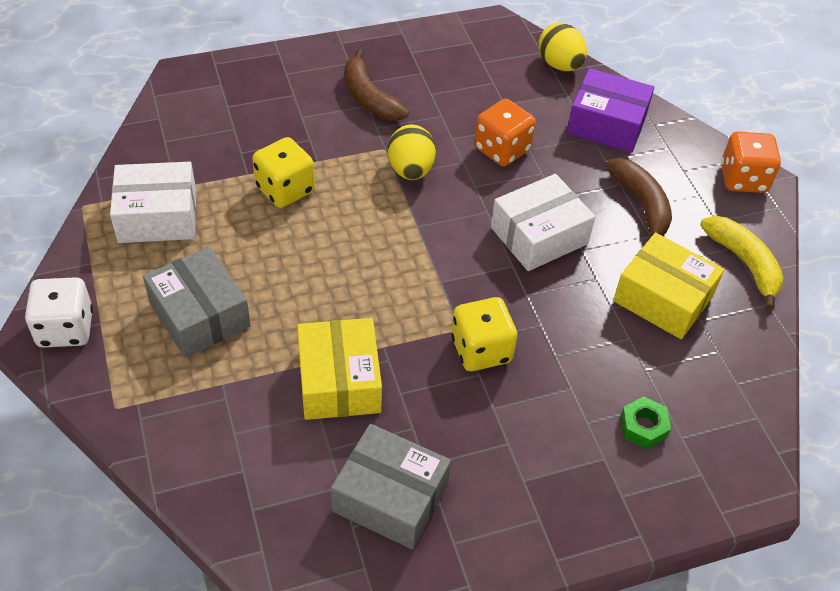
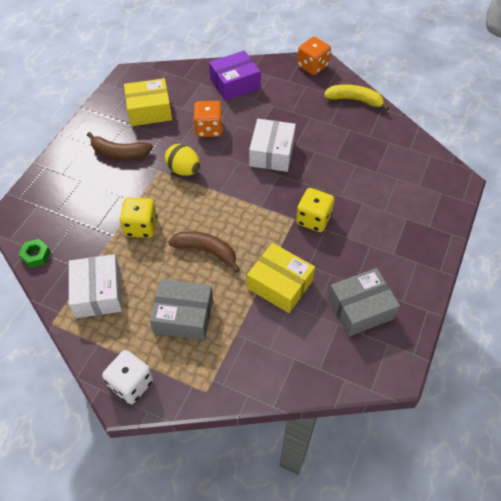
camera: 45 degrees left, 5 degrees up
white box [110,162,196,243] -> white box turned 45 degrees counterclockwise [69,254,122,318]
yellow egg [539,23,587,71] -> none
brown banana [605,158,672,237] -> brown banana moved to [168,231,240,273]
yellow box [613,233,724,339] -> yellow box moved to [124,78,172,126]
green nut [620,396,671,449] -> green nut moved to [19,239,51,268]

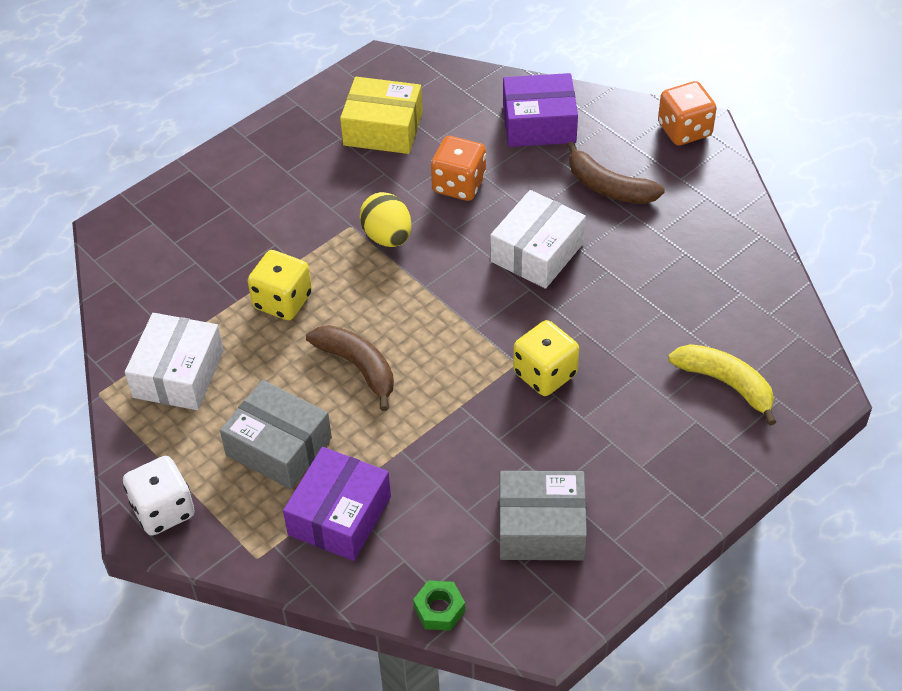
camera: 25 degrees right, 5 degrees down
green nut [19,239,51,268] -> green nut moved to [413,580,465,631]
brown banana [87,132,153,159] -> brown banana moved to [567,141,665,204]
yellow box [247,243,315,313] -> none
yellow banana [324,84,389,111] -> yellow banana moved to [668,344,776,426]
none -> purple box [283,447,391,561]

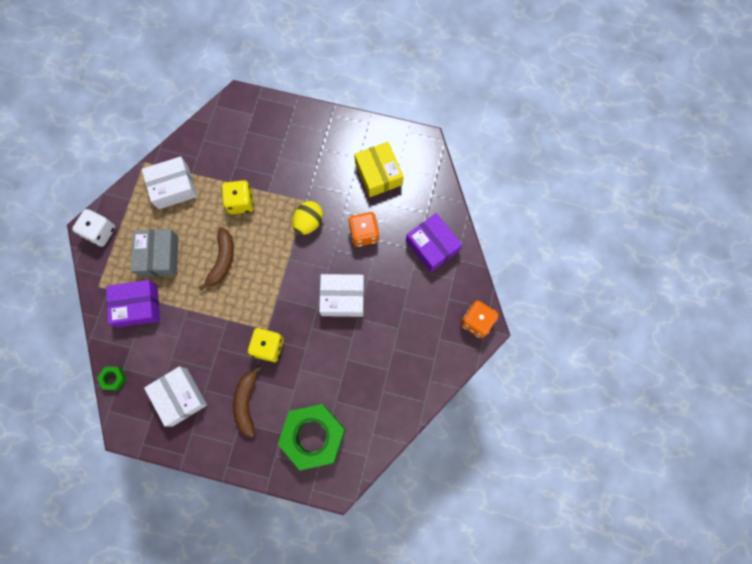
camera: 55 degrees right, 25 degrees up
grey box [499,471,587,560] -> white box [144,366,207,427]
brown banana [567,141,665,204] -> brown banana moved to [233,364,262,438]
yellow banana [668,344,776,426] -> green nut [278,404,345,470]

